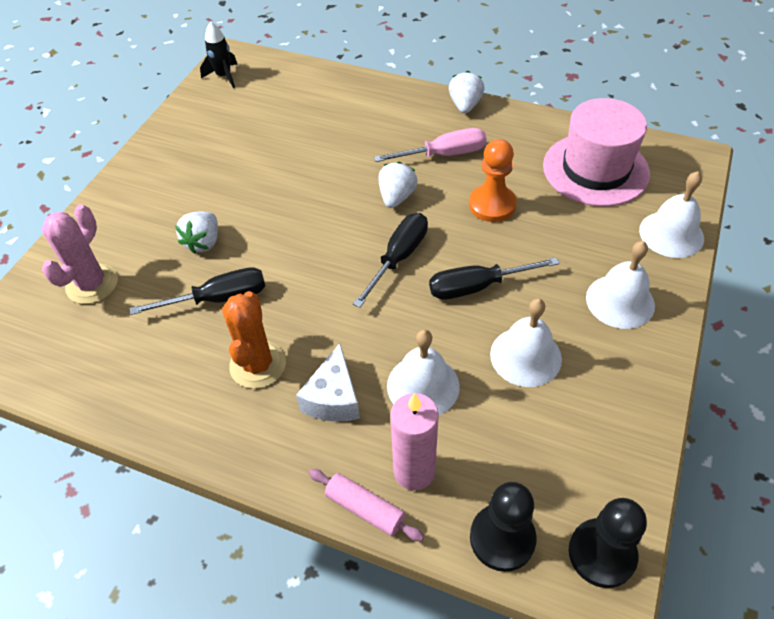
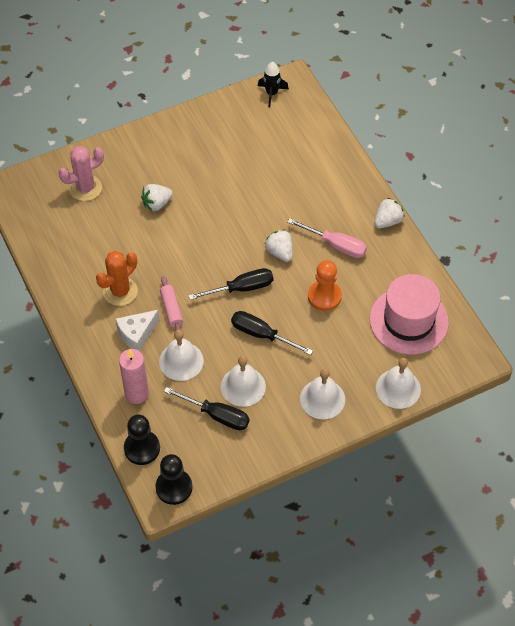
camera: 40 degrees right, 5 degrees up
black screwdriver [130,267,265,315] -> black screwdriver moved to [164,387,250,430]
pink rolling pin [309,469,424,541] -> pink rolling pin moved to [160,276,183,331]
white strawberry [378,162,418,208] -> white strawberry turned 90 degrees counterclockwise [265,229,293,262]

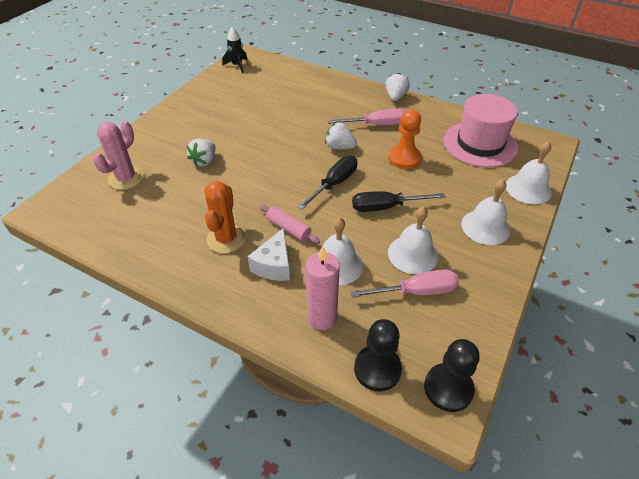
camera: 35 degrees left, 10 degrees down
black screwdriver [164,387,250,430] -> pink screwdriver [350,270,459,298]

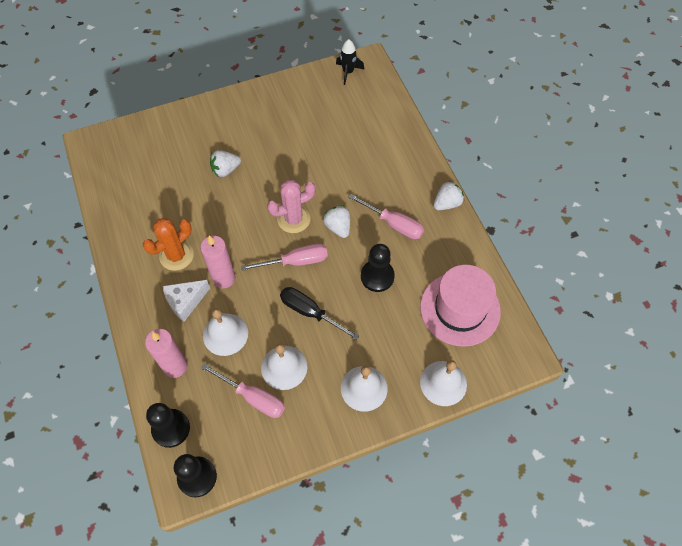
camera: 40 degrees right, 15 degrees up
pink cactus [93,121,144,190] -> pink cactus moved to [267,180,315,233]
pink rolling pin [259,204,320,244] -> pink candle [200,236,235,288]
black screwdriver [297,156,357,210] -> pink screwdriver [241,244,328,271]
orange pawn [388,109,422,169] -> black pawn [361,244,395,292]

